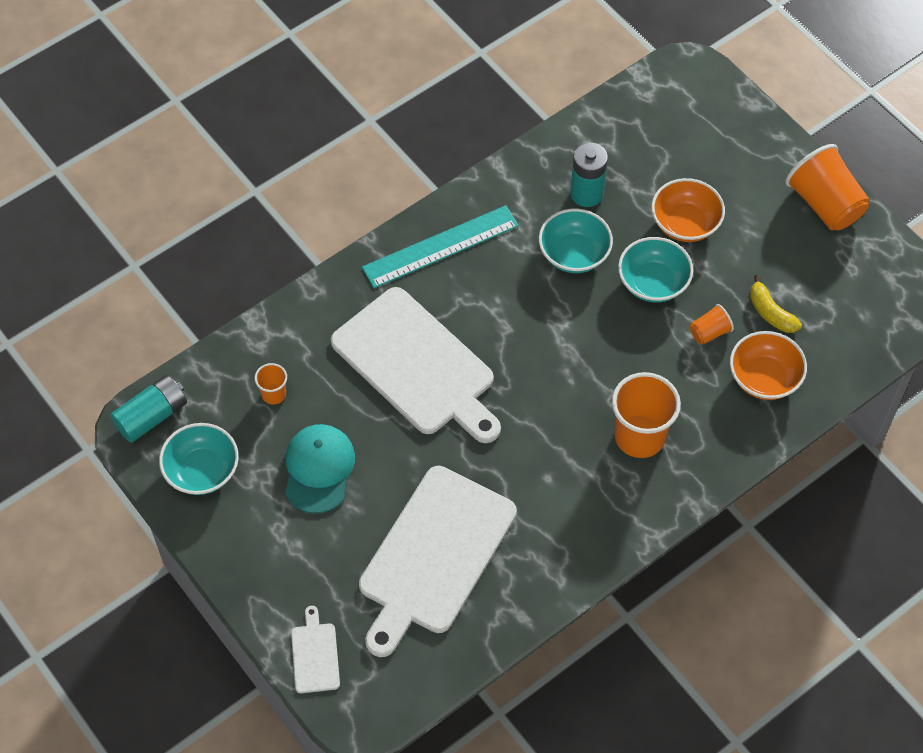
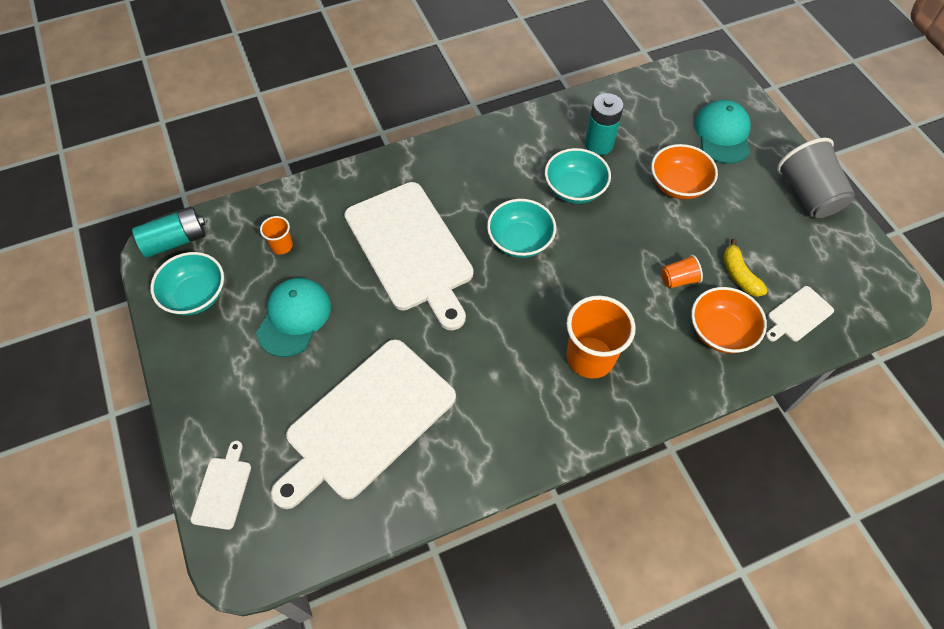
camera: 15 degrees right, 0 degrees up
turquoise ruler [362,205,519,288] -> none
turquoise bowl [618,237,693,303] -> turquoise bowl moved to [487,199,556,258]
orange cup [785,144,870,231] -> grey cup [777,138,855,218]
none -> turquoise cap [694,100,751,164]
none -> white cutting board [765,286,834,342]

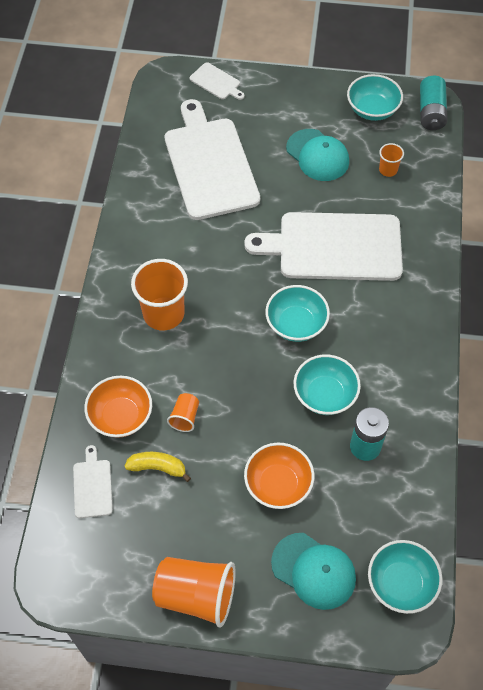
camera: 120 degrees right, 0 degrees up
grey cup [777,138,855,218] -> orange cup [152,557,236,627]
none -> turquoise bowl [368,540,442,614]

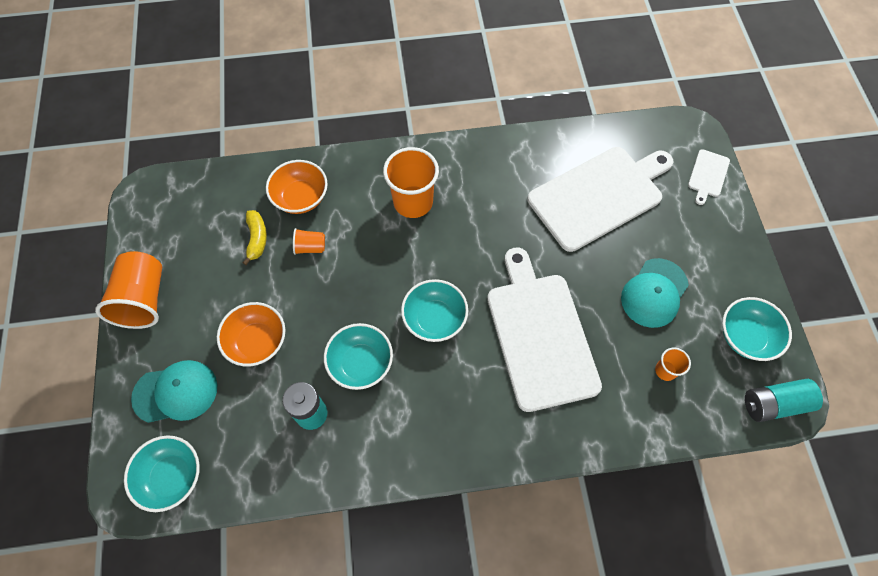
camera: 75 degrees right, 5 degrees up
white cutting board [73,445,113,518] -> none
turquoise cap [271,533,356,610] -> turquoise cap turned 120 degrees counterclockwise [131,360,217,423]

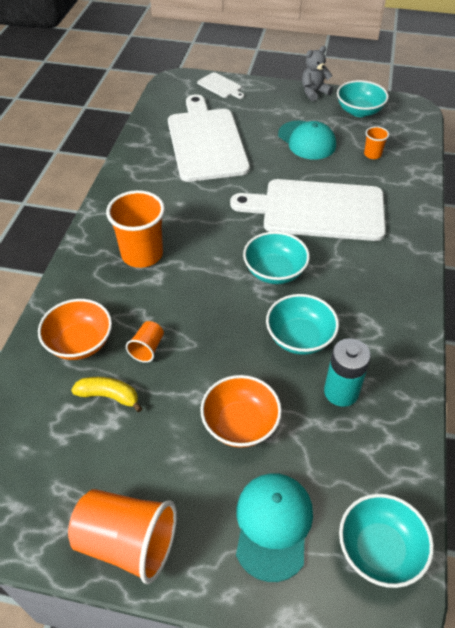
camera: 70 degrees left, 15 degrees down
turquoise battery [745,379,823,422] -> none
none -> grey teddy bear [302,46,333,101]

